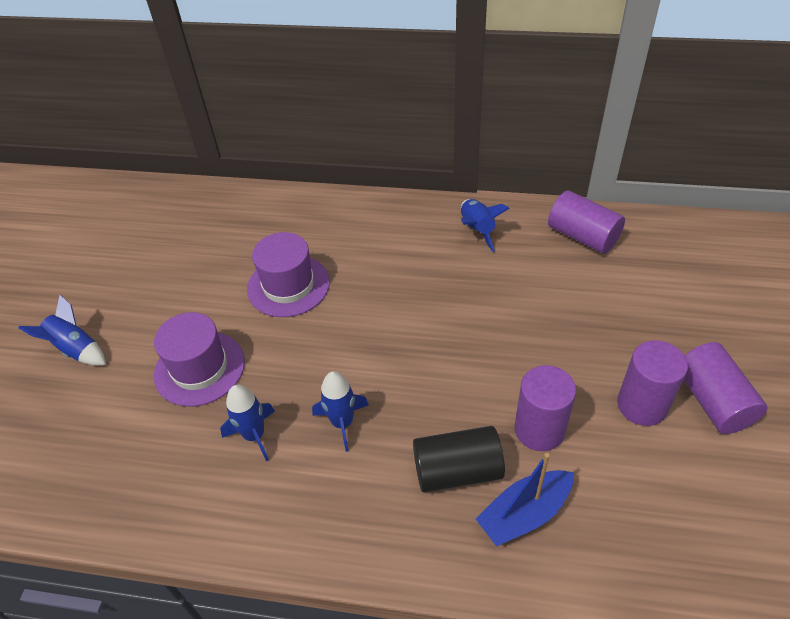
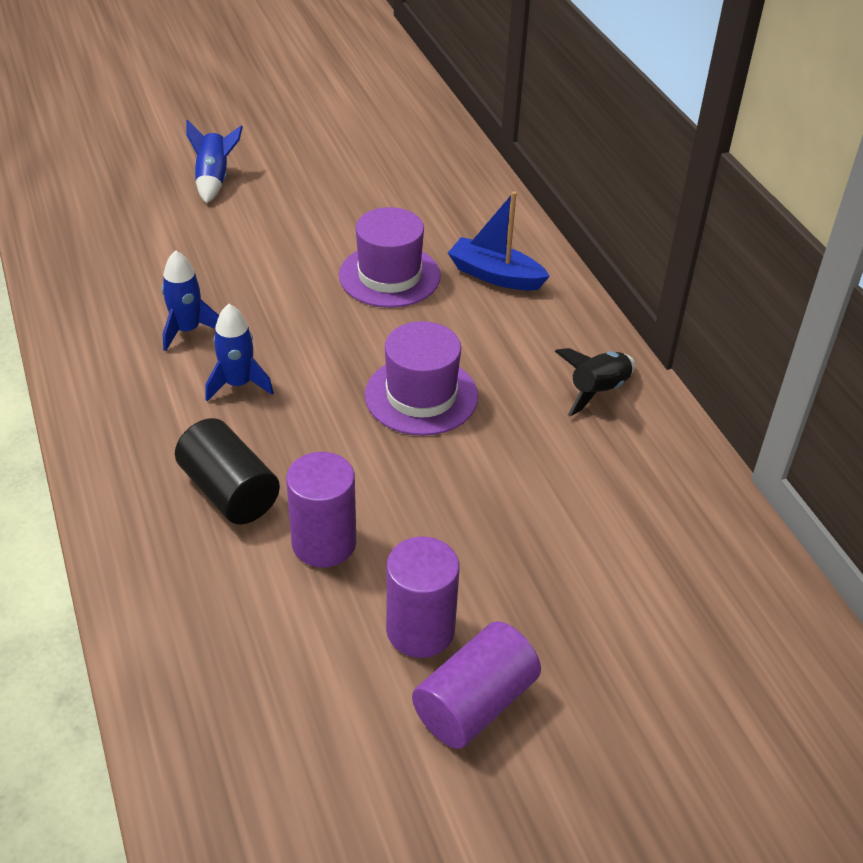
camera: 55 degrees right, 5 degrees down
purple hat [154,312,245,407] -> purple hat moved to [365,321,478,436]
blue rocket [461,199,510,252] -> black rocket [555,348,635,416]
blue boat [476,453,574,547] -> blue boat moved to [448,191,550,291]
purple cylinder [548,191,625,254] -> none

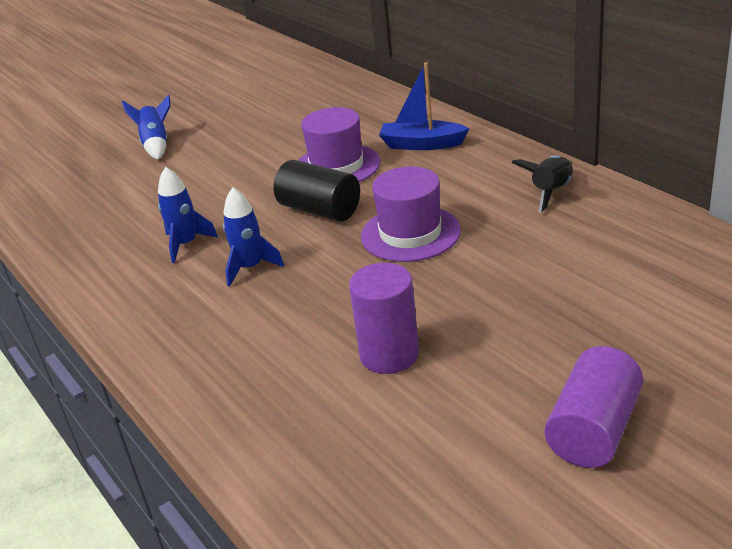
camera: 10 degrees left, 10 degrees down
black cylinder [175,418,280,525] -> black cylinder moved to [273,160,360,222]
purple cylinder [386,537,460,658] -> none

